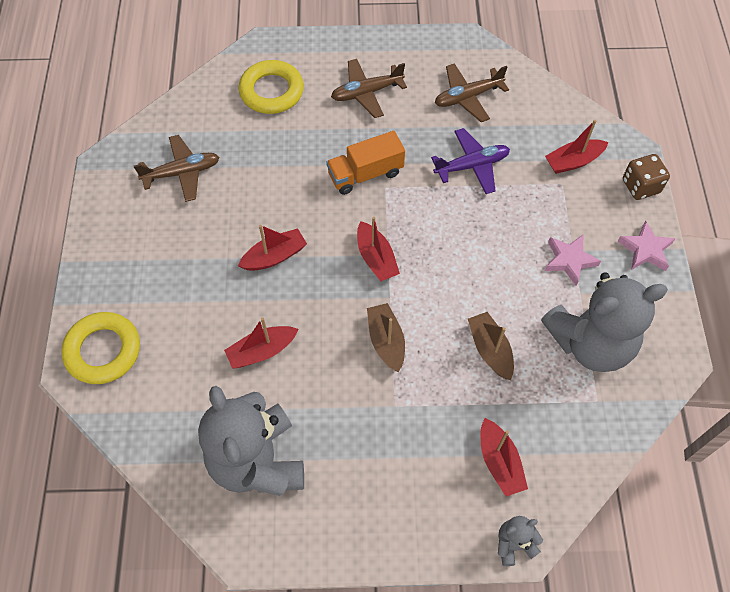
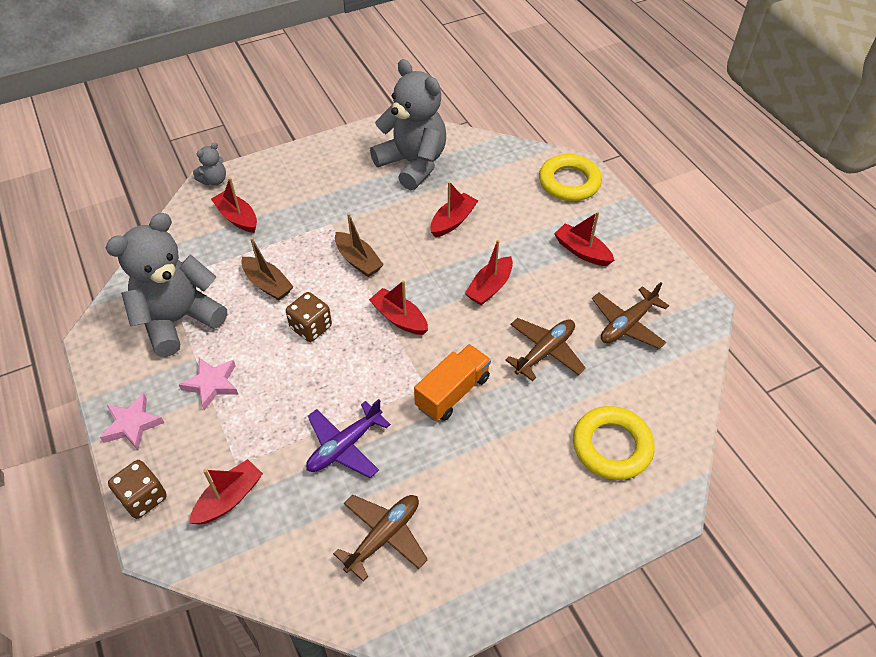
camera: 155 degrees right, 10 degrees down
brown plane [331,59,407,118] -> brown plane moved to [505,318,586,381]
none -> brown dice [286,292,332,342]
none -> red boat [554,212,615,266]

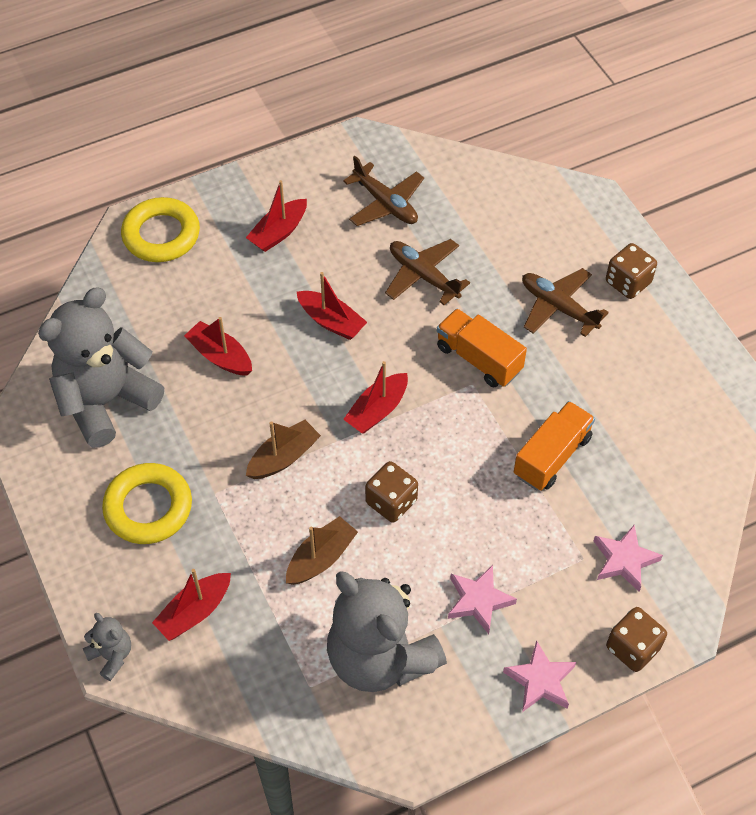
camera: 90 degrees left, 5 degrees up
red boat [189,459,263,524] -> pink star [593,525,663,592]
purple plane [306,399,391,478] -> orange truck [514,401,595,491]
brown plane [333,495,428,582] -> brown plane moved to [522,268,609,337]
yellow ring [573,406,655,480] -> yellow ring moved to [102,463,192,544]
none -> brown dice [606,243,657,299]

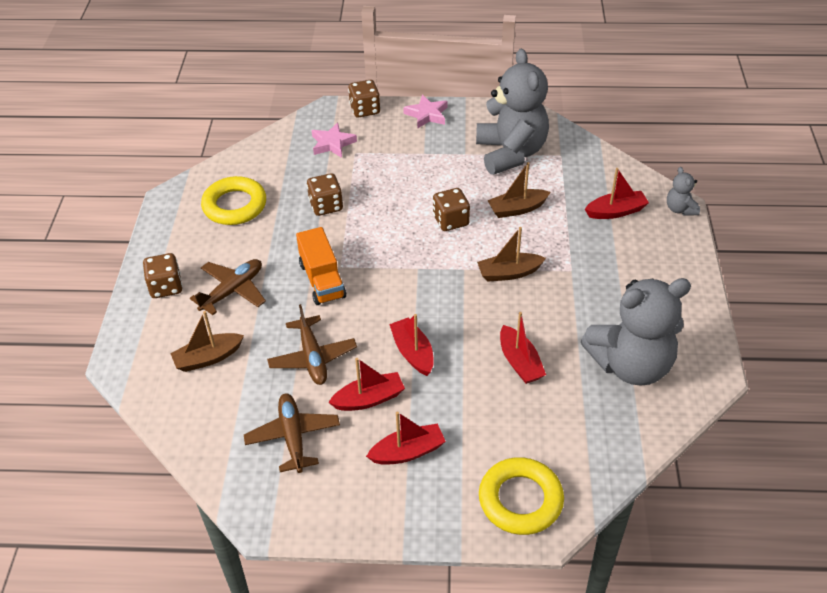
camera: 150 degrees left, 10 degrees down
yellow ring [102,463,192,544] -> yellow ring moved to [201,176,266,225]
red boat [343,361,408,434] -> red boat moved to [328,358,405,411]
pink star [448,565,517,634] -> none
orange truck [514,401,595,491] -> brown dice [307,173,343,216]
brown plane [522,268,609,337] -> brown plane turned 120 degrees counterclockwise [190,259,266,315]
none -> brown boat [170,311,244,372]

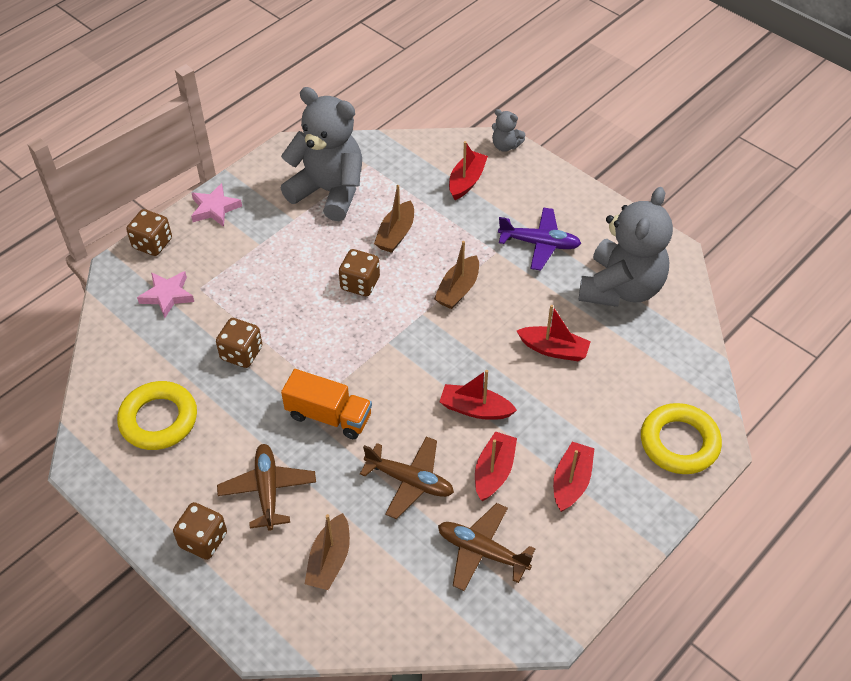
camera: 50 degrees left, 5 degrees up
none -> purple plane [498,207,581,271]

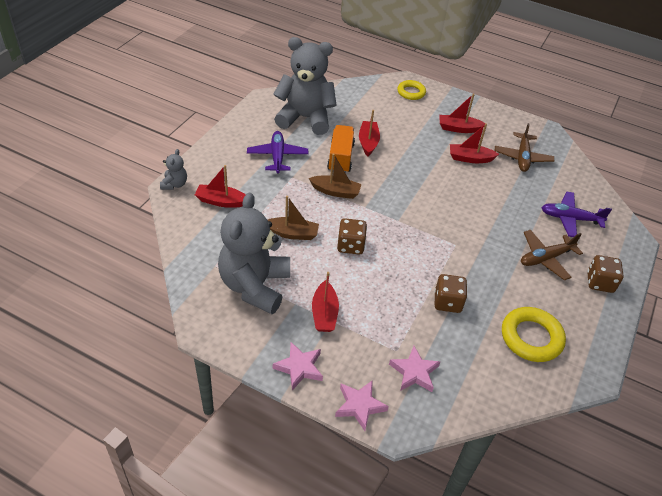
camera: 110 degrees left, 5 degrees down
brown dice [126,209,172,256] -> pink star [335,380,389,431]
orange truck [281,369,372,439] -> orange truck moved to [327,125,355,173]
brown boat [305,513,350,590] -> purple plane [541,191,612,237]
brown plane [360,437,454,519] -> none
red boat [439,370,517,420] -> red boat moved to [312,272,339,332]
yellow ring [641,403,722,474] -> yellow ring [397,80,426,100], size x0.63

